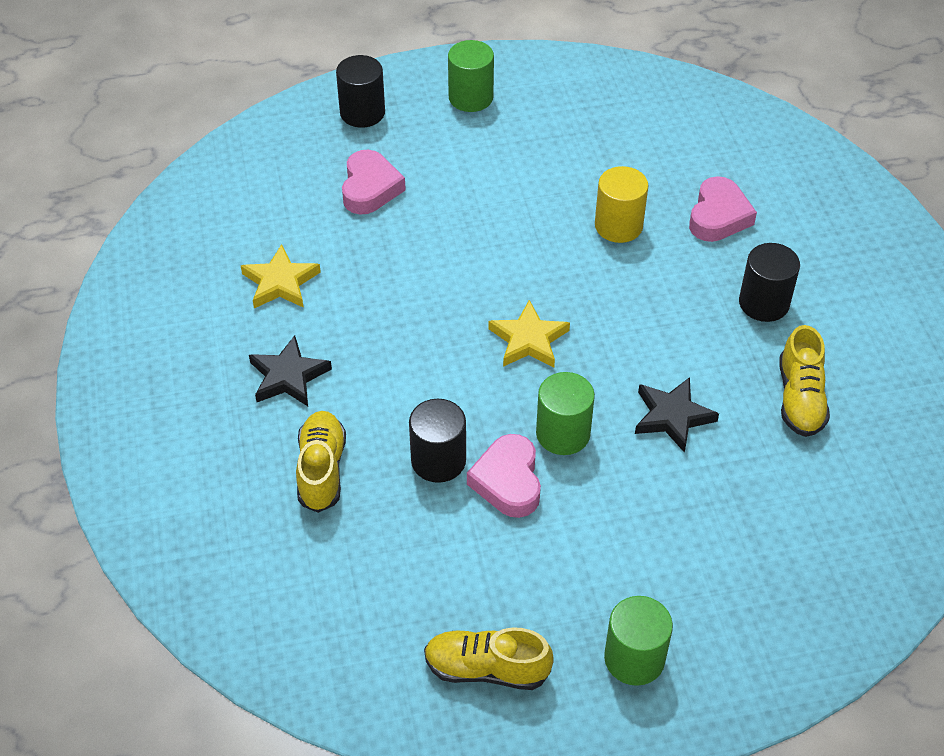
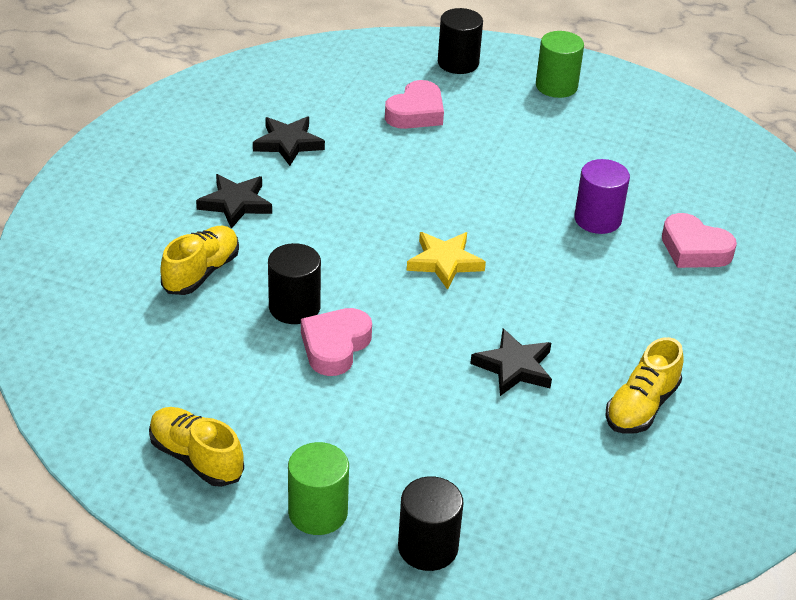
camera: 30 degrees right, 10 degrees down
yellow star [241,244,321,308] -> black star [253,117,325,166]
green cylinder [536,372,595,455] -> none
yellow cylinder [595,166,649,243] -> purple cylinder [574,159,630,234]
pink heart [689,176,757,242] -> pink heart turned 75 degrees clockwise [662,213,737,268]
black cylinder [739,243,800,322] -> black cylinder moved to [398,476,463,571]

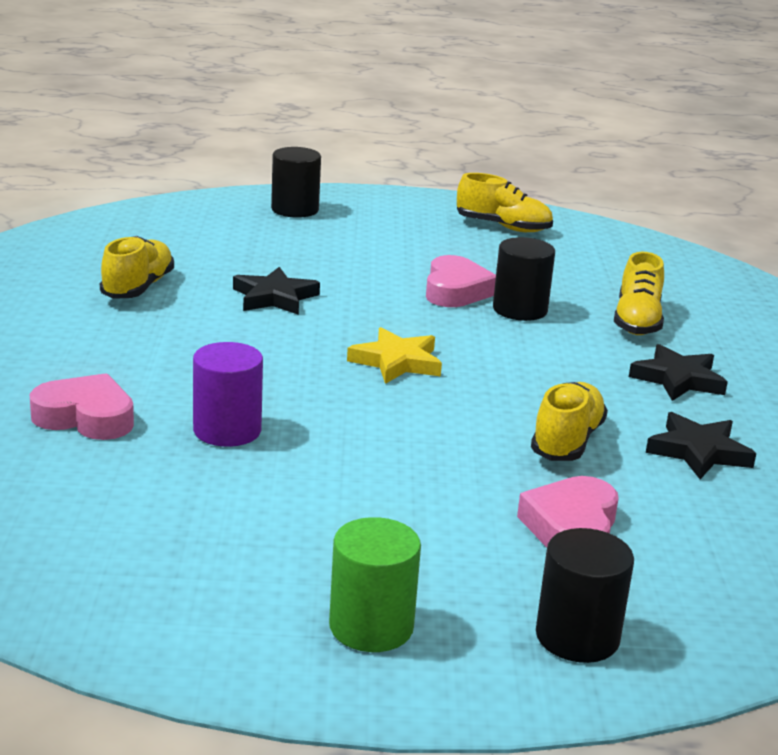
camera: 160 degrees right, 15 degrees down
green cylinder [288,442,349,535] -> none
none -> yellow shoe [531,382,608,461]

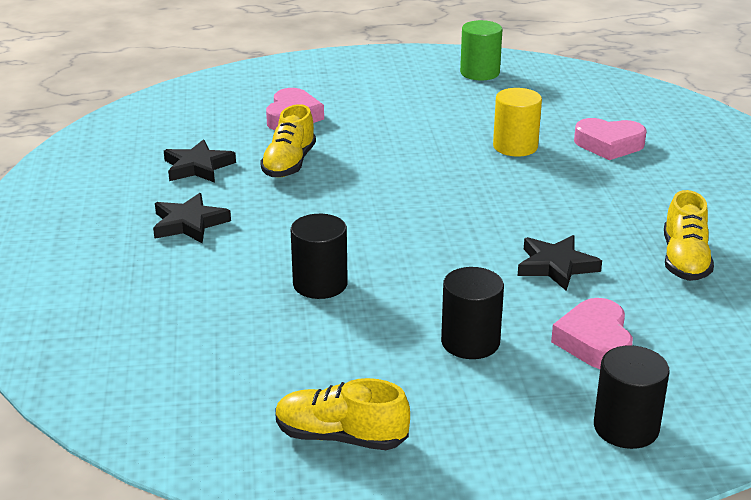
camera: 175 degrees right, 5 degrees up
purple cylinder [193,342,263,447] -> yellow cylinder [493,88,542,157]
green cylinder [329,517,421,652] -> green cylinder moved to [460,20,503,80]
yellow star [347,327,442,384] -> none
pink heart [426,255,496,307] -> pink heart moved to [551,298,633,369]
black cylinder [536,528,634,663] -> black cylinder moved to [441,267,504,359]
yellow shoe [614,252,664,335] -> none

